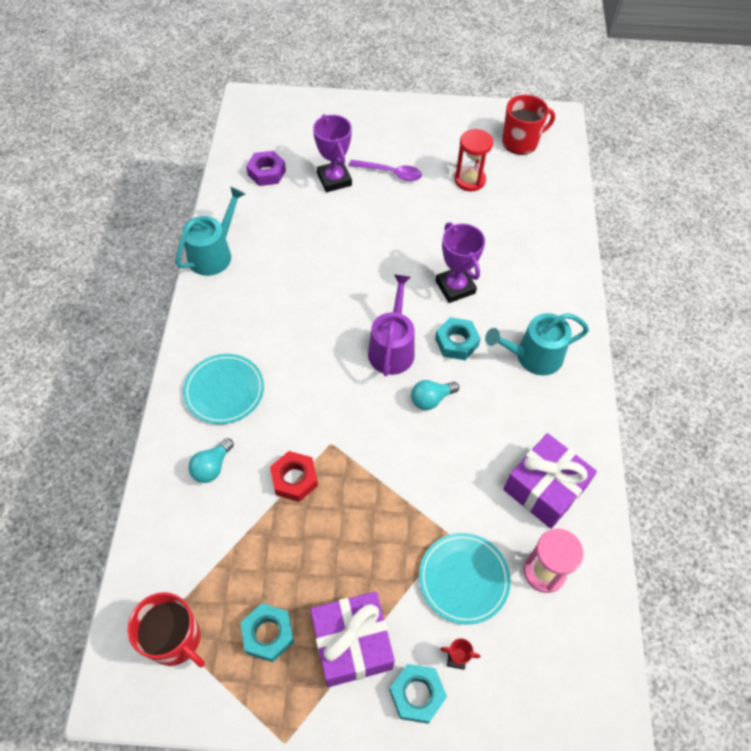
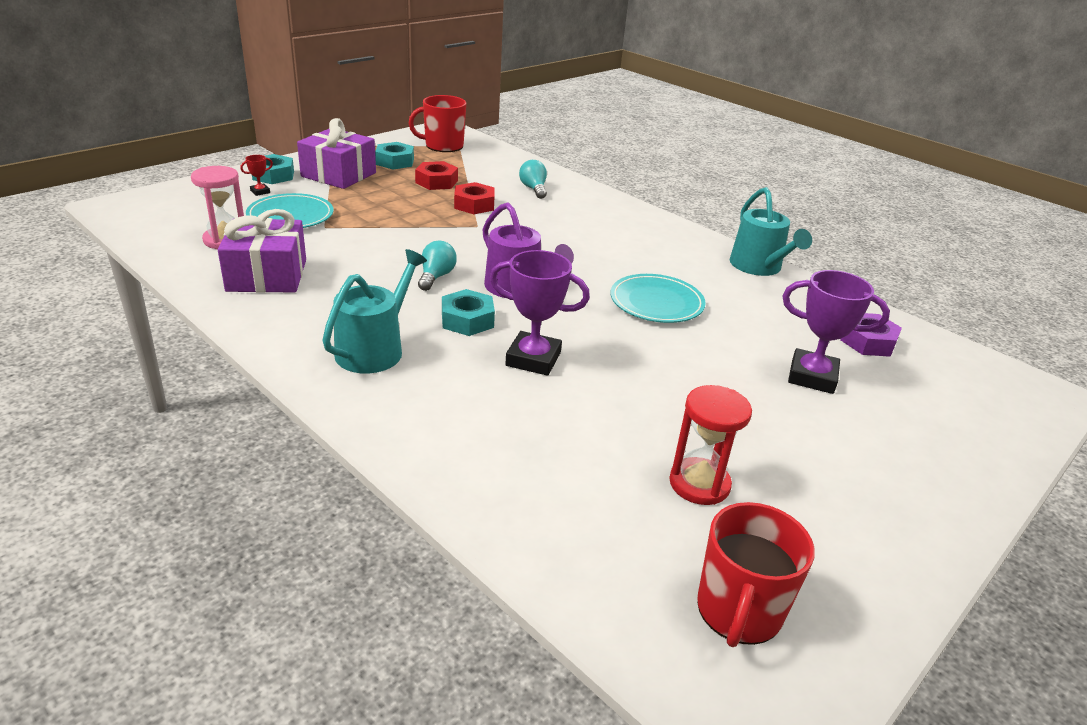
camera: 130 degrees right, 25 degrees down
turquoise plate [183,354,264,424] -> turquoise plate moved to [610,274,706,323]
purple spoon [349,160,422,181] -> none
none -> red nut [415,161,458,190]

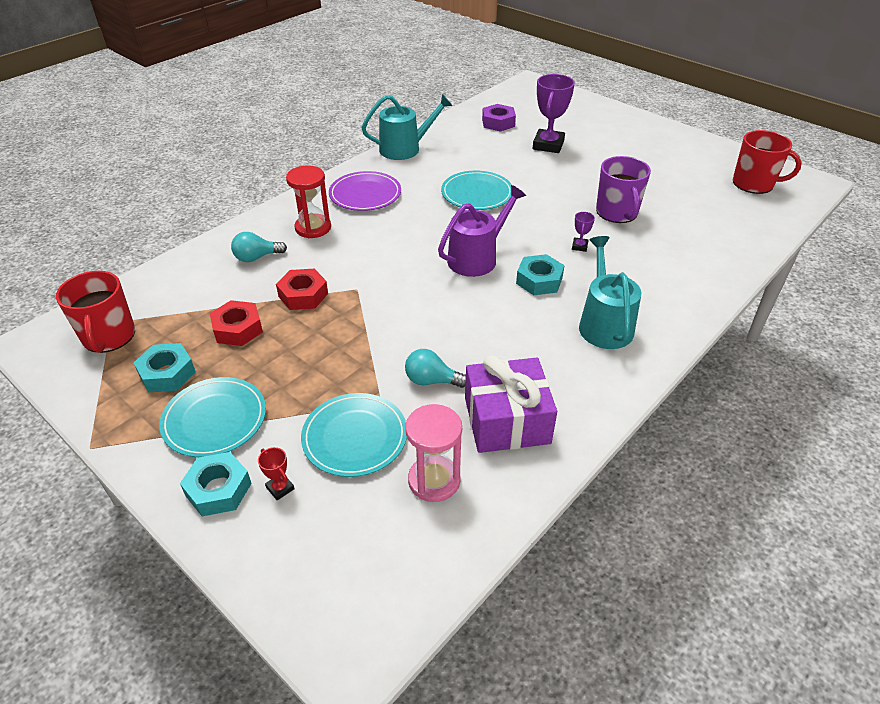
camera: 90 degrees left, 10 degrees up
purple gift [297,118,376,189] -> turquoise plate [159,377,266,457]
turquoise watering can [322,249,427,374] -> turquoise watering can turned 60 degrees clockwise [579,236,641,349]
turquoise light bulb [418,240,457,291] -> turquoise light bulb moved to [405,349,466,388]
purple trophy [490,250,590,376] -> purple trophy [572,212,595,252], size x0.45
red hourglass [669,385,752,505] -> red hourglass moved to [286,166,331,238]
none -> purple plate [329,171,401,211]
none -> purple mug [596,156,651,223]

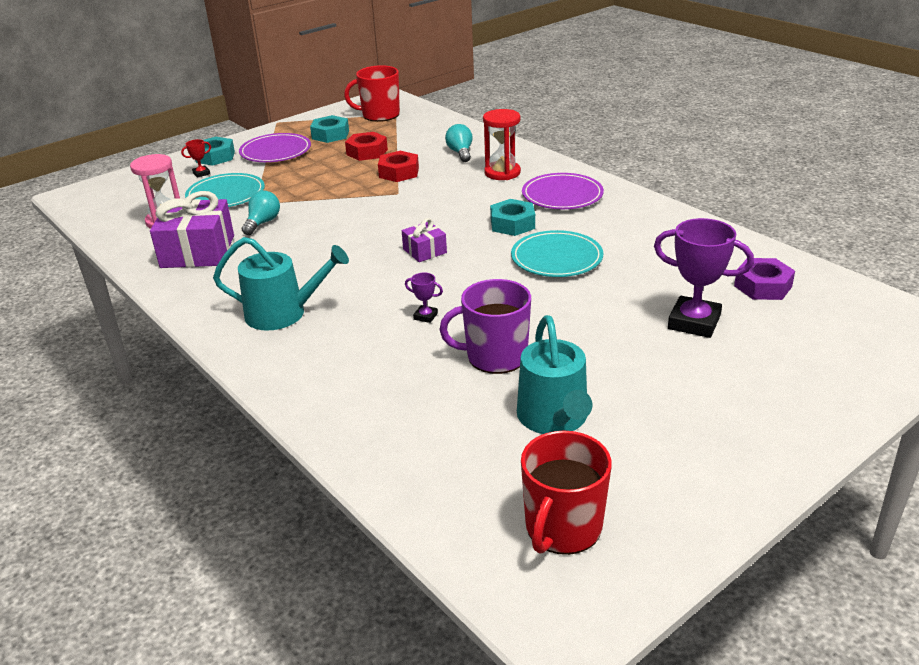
camera: 100 degrees right, 10 degrees down
turquoise plate [159,377,266,457] -> purple plate [239,133,311,162]
turquoise watering can [362,94,452,160] -> turquoise watering can moved to [517,315,592,434]
purple watering can [438,185,526,277] -> purple gift [402,218,447,262]
turquoise nut [516,254,565,295] -> turquoise nut moved to [490,199,535,236]

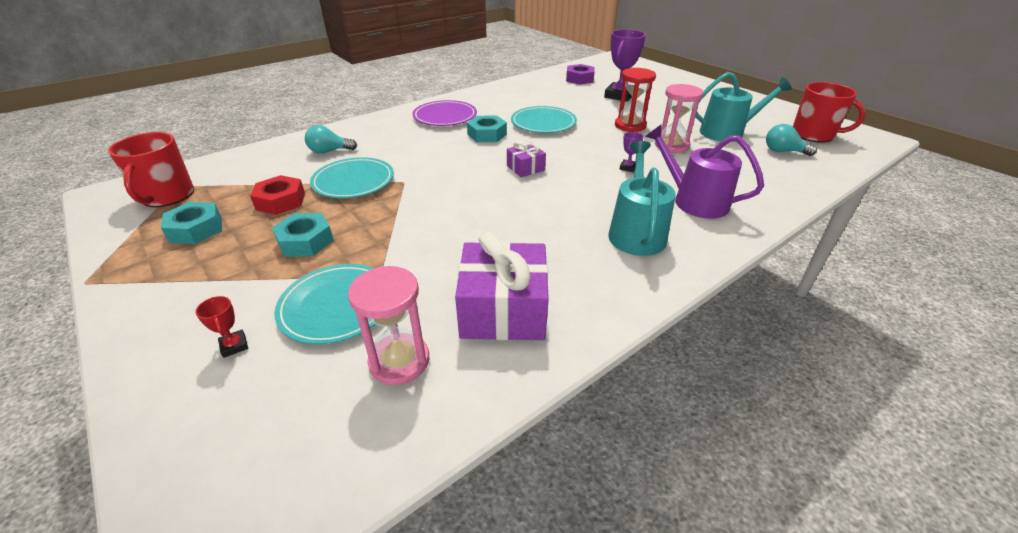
camera: 90 degrees left, 5 degrees up
turquoise nut [196,137,235,166] -> turquoise nut moved to [272,213,334,257]
purple plate [239,133,311,162] -> none
turquoise light bulb [242,190,280,235] -> turquoise light bulb moved to [766,124,817,156]
red nut [378,151,419,182] -> turquoise plate [310,157,394,198]
purple mug [440,279,531,374] -> pink hourglass [655,84,703,153]
red hourglass [483,109,521,180] -> red hourglass moved to [615,68,656,132]
none -> purple watering can [645,124,764,219]

